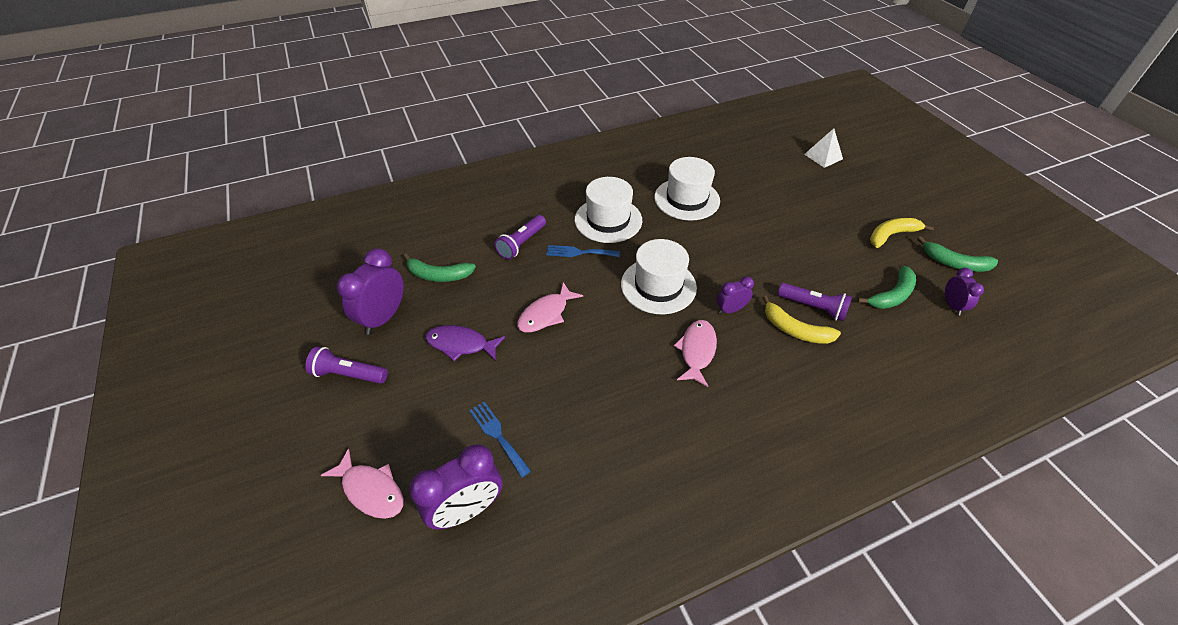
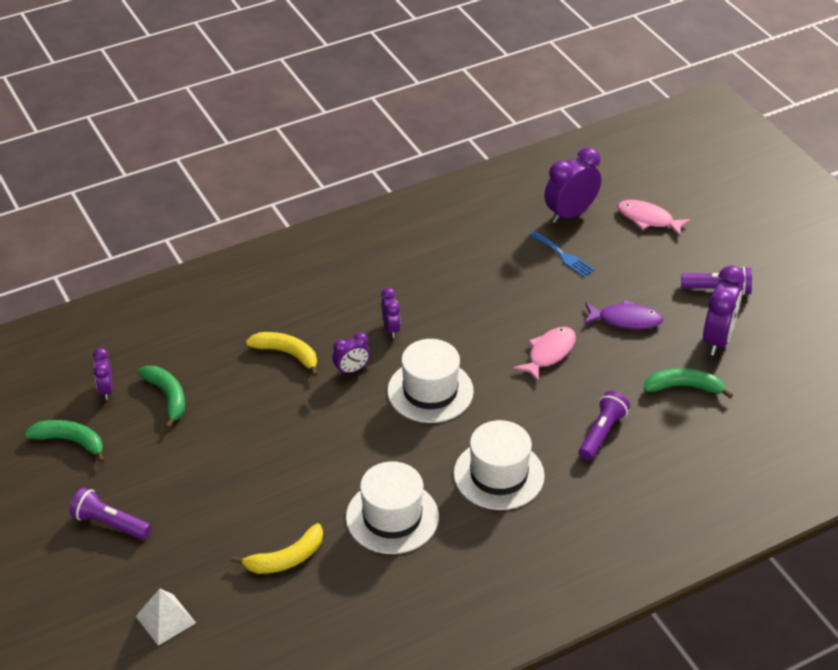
camera: 175 degrees right, 5 degrees down
blue fork [546,245,620,257] -> none
pink fish [674,320,717,387] -> purple clock [381,288,401,338]
purple flashlight [778,283,852,322] -> purple flashlight moved to [70,488,151,539]
green banana [857,266,916,309] -> green banana turned 105 degrees clockwise [137,366,185,429]
yellow banana [870,218,934,248] -> yellow banana moved to [231,523,323,574]

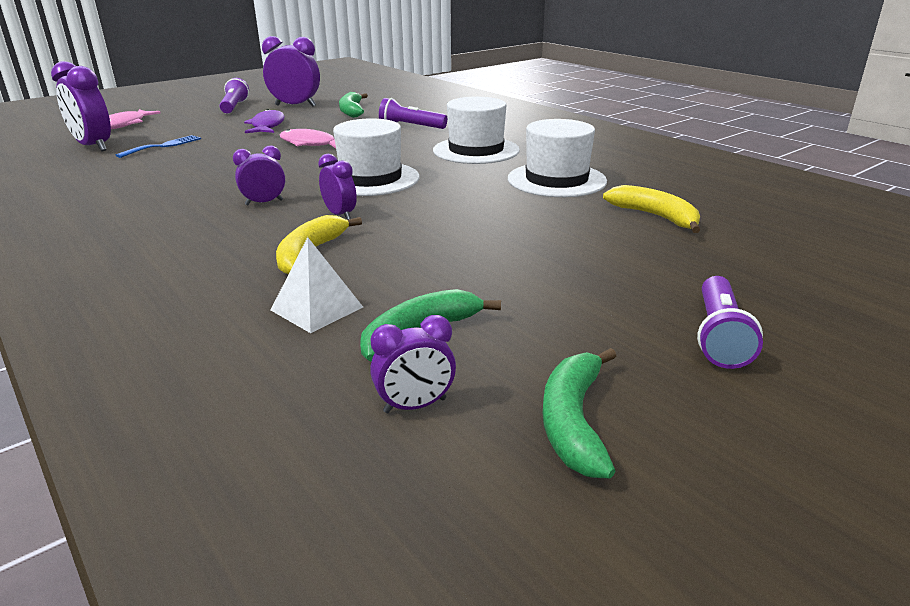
camera: 100 degrees left, 15 degrees down
white pyramid [136,589,196,646] -> white pyramid moved to [271,237,363,333]

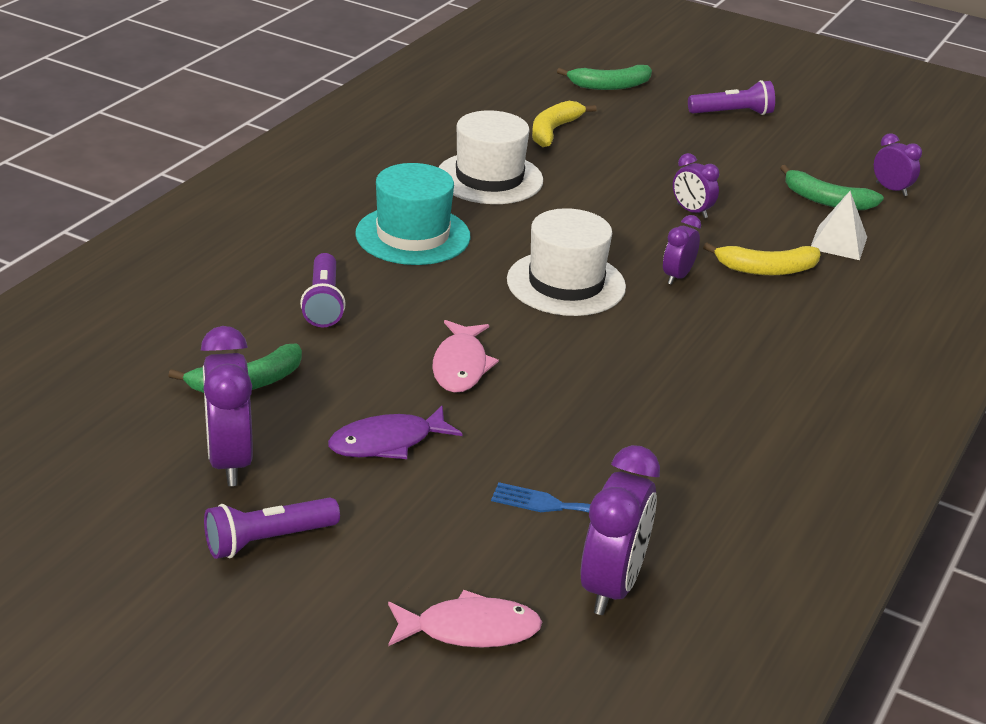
camera: 115 degrees left, 5 degrees up
purple clock [233,145,285,205] -> purple clock moved to [673,153,719,218]
white hat [433,97,520,164] -> turquoise hat [355,163,471,265]
green banana [543,348,616,479] -> green banana moved to [557,65,652,90]

